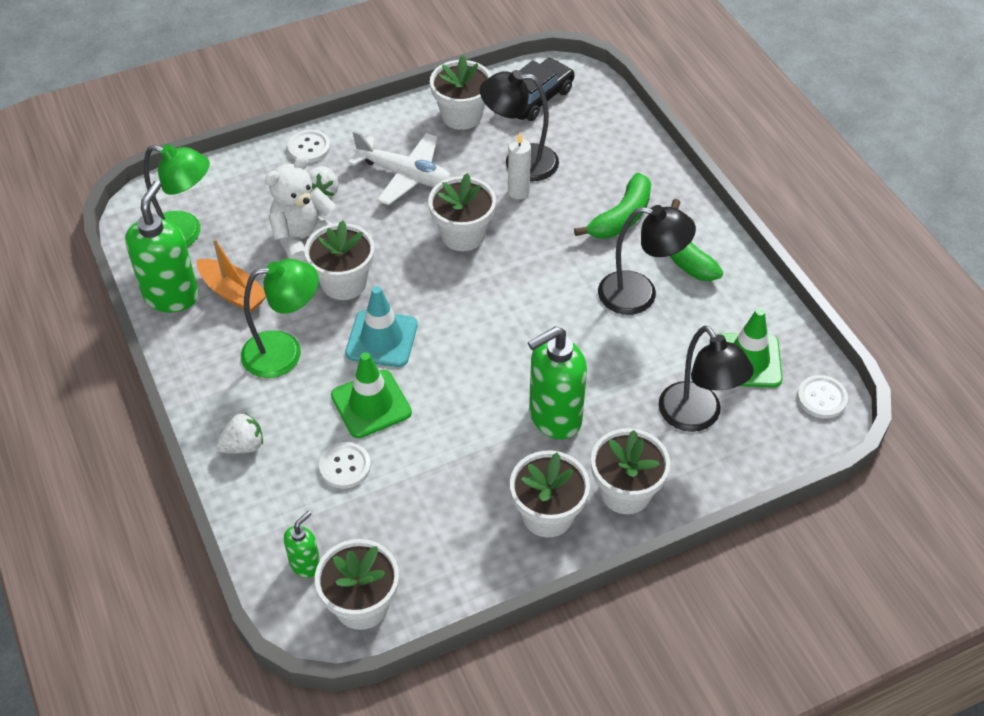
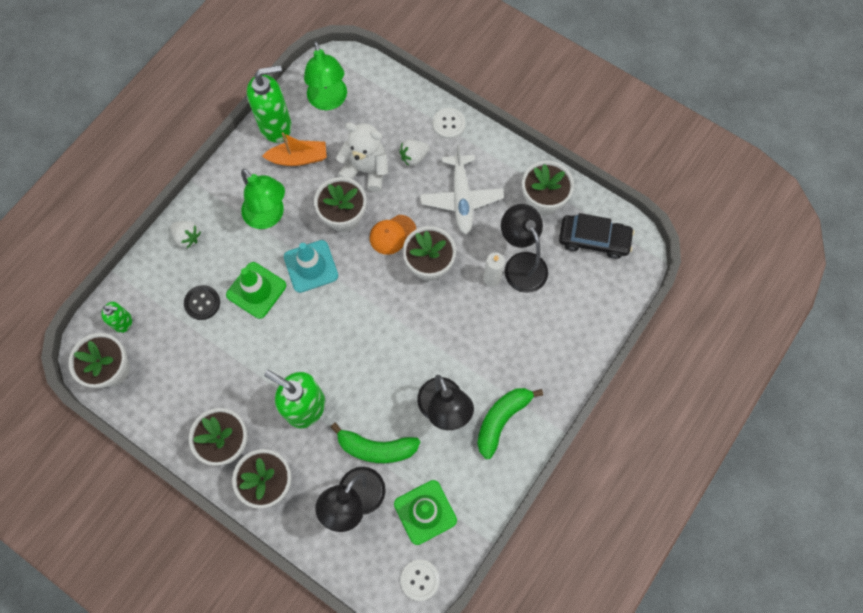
camera: 60 degrees right, 20 degrees up
orange boat [197,239,266,313] -> orange boat turned 105 degrees counterclockwise [262,132,327,166]
white button [319,442,371,489] -> black button [184,285,220,320]
green banana [574,173,651,239] -> green banana moved to [331,422,420,463]
none -> orange cap [370,215,416,255]

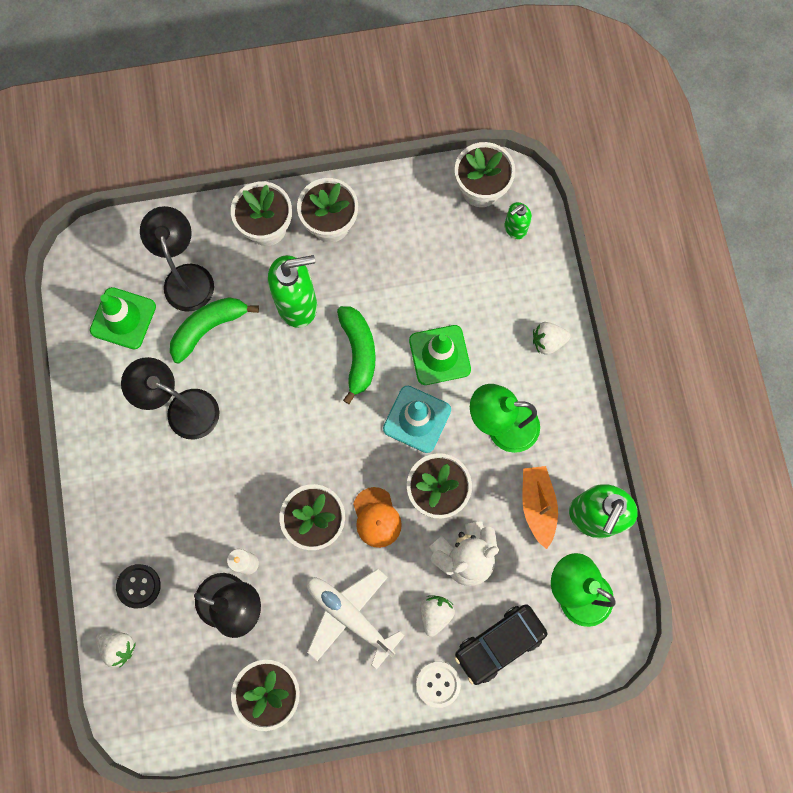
camera: 135 degrees right, 5 degrees up
black button [184,285,220,320] -> black button moved to [116,564,161,608]
orange boat [262,132,327,166] -> orange boat turned 135 degrees clockwise [523,466,558,549]
orange cap [370,215,416,255] -> orange cap turned 150 degrees clockwise [353,487,402,548]
white button [400,560,439,601] -> none
green banana [477,388,543,459] -> green banana moved to [337,306,376,404]
black car [559,213,634,259] -> black car moved to [455,604,547,685]
none -> white strawberry [96,632,136,668]

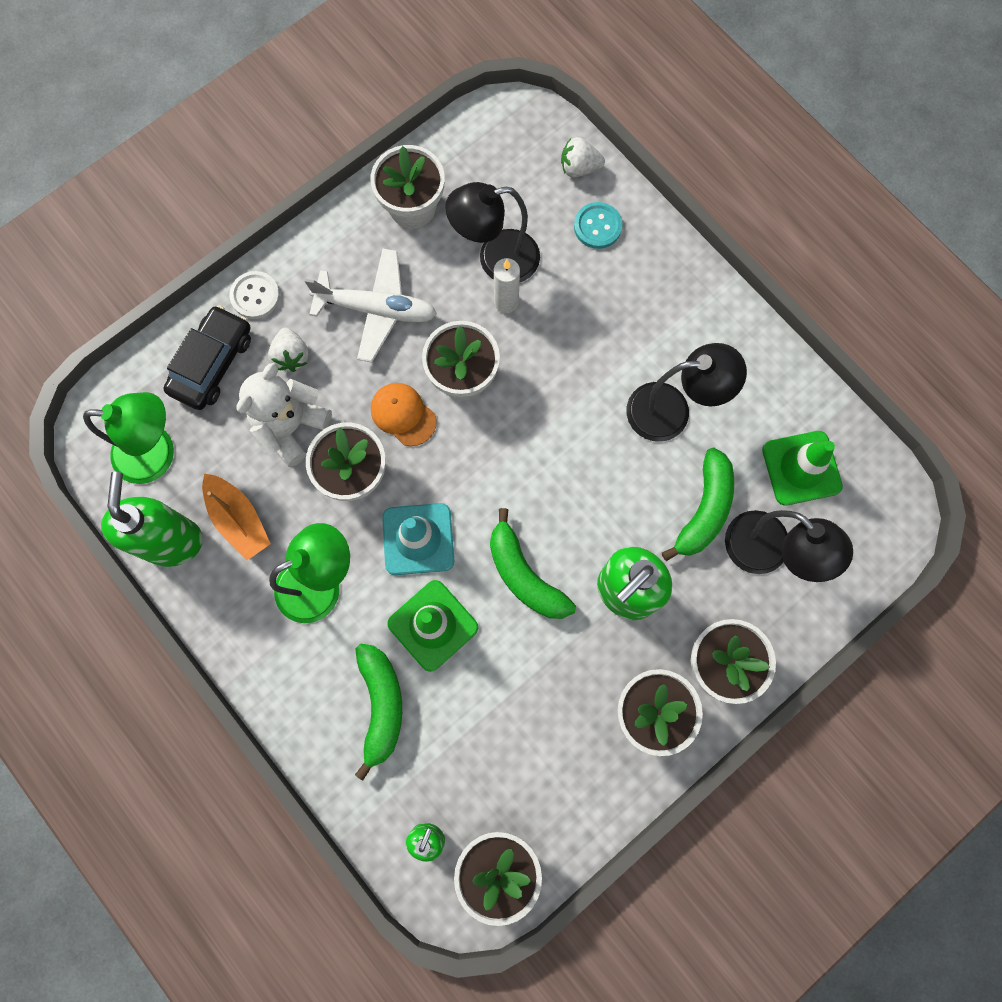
camera: 150 degrees right, 0 degrees up
black button [116,564,161,608] -> turquoise button [574,202,623,249]
white strawberry [533,322,571,355] -> none
none -> green banana [355,644,402,780]

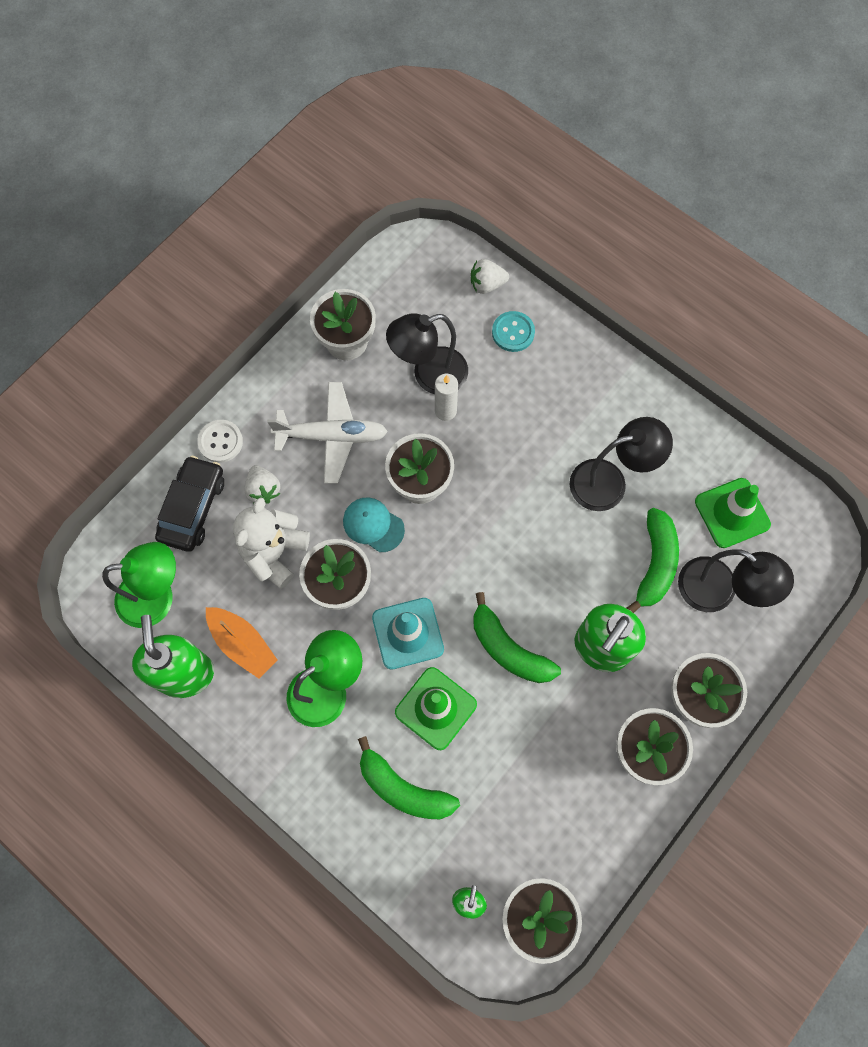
camera: 10 degrees left, 5 degrees down
green banana [355,644,402,780] -> green banana turned 135 degrees clockwise [358,736,460,819]
orange cap [371,383,437,446] -> turquoise cap [343,497,405,552]

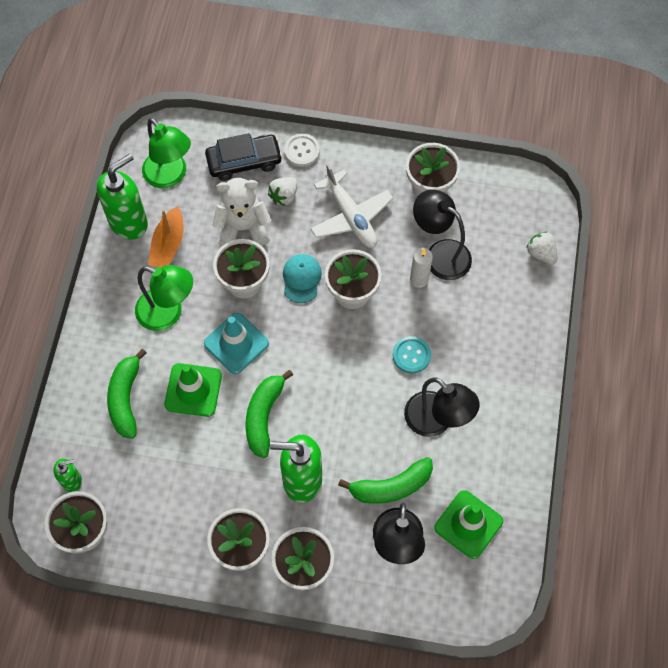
camera: 60 degrees right, 5 degrees down
turquoise button [492,311,535,352] -> turquoise button moved to [393,336,431,373]

